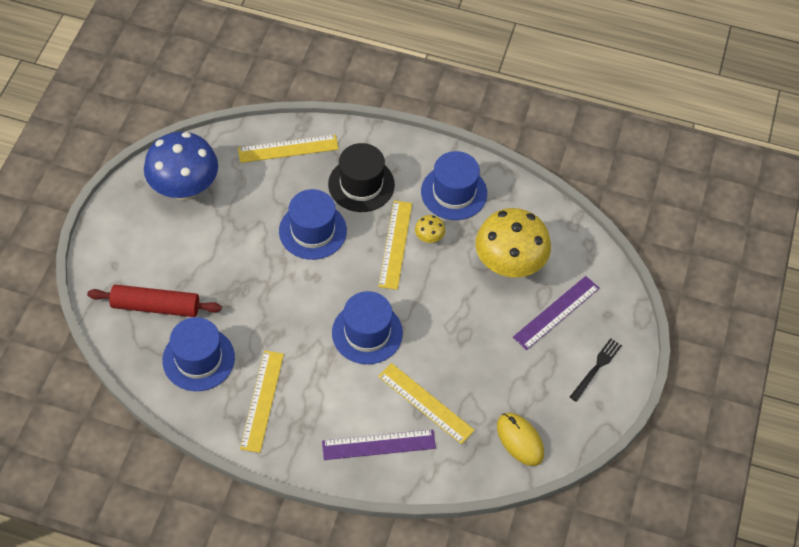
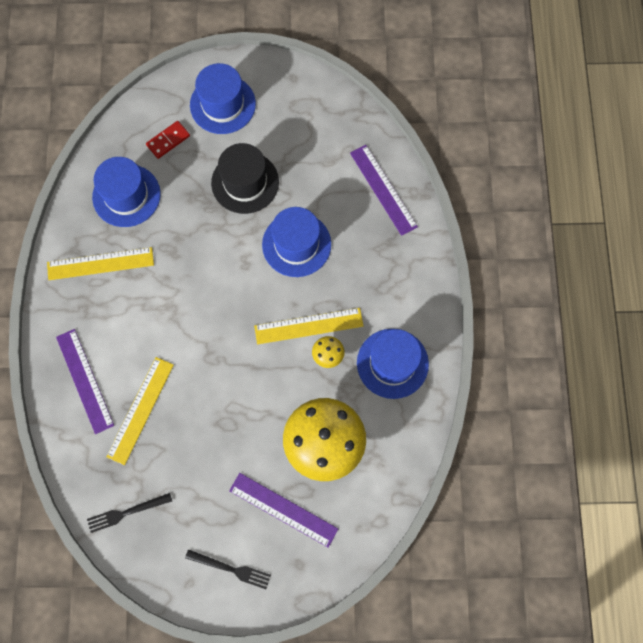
camera: 75 degrees right, 15 degrees up
red rolling pin [87,285,222,317] -> red domino [146,121,190,159]
blue mushroom [144,132,218,201] -> none
yellow ruler [238,135,339,163] -> purple ruler [350,145,418,236]
black hat [328,143,395,212] -> black hat moved to [211,143,279,214]
blue hat [332,291,403,364] -> blue hat moved to [190,63,256,134]
yellow mouse [497,413,544,466] -> black fork [87,493,172,533]

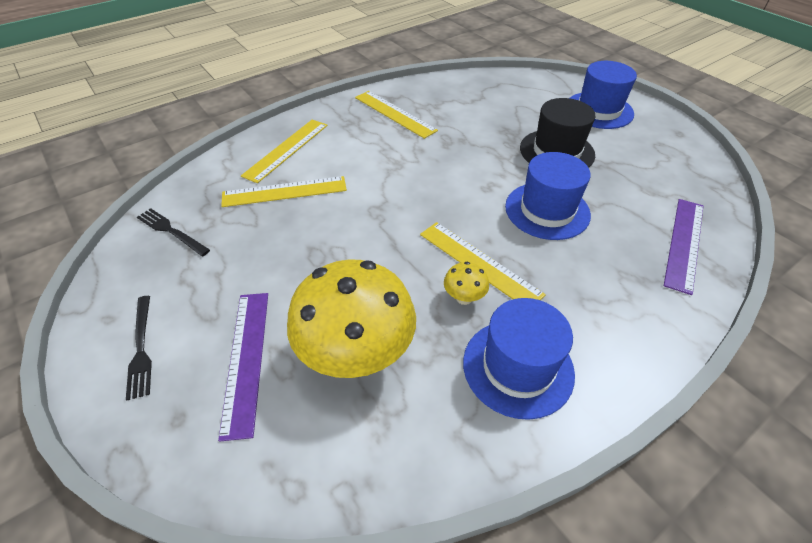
camera: 55 degrees right, 25 degrees down
purple ruler [56,329,114,434] -> yellow ruler [241,120,328,183]
blue hat [92,157,161,227] -> none
red domino [146,121,190,159] -> none

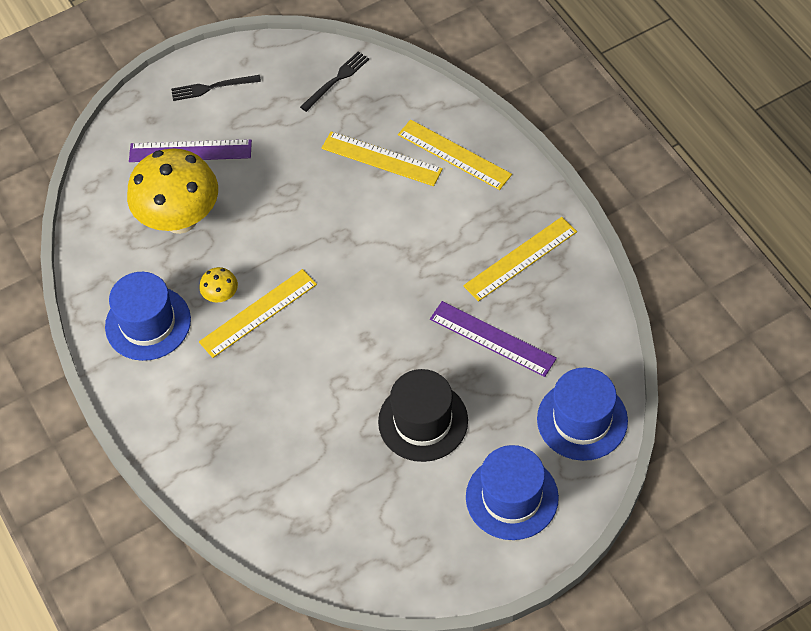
camera: 100 degrees right, 10 degrees up
yellow ruler [221,176,347,207] -> yellow ruler turned 60 degrees counterclockwise [321,131,443,186]
blue hat [505,152,591,240] -> blue hat moved to [537,368,628,461]
purple ruler [664,199,703,295] -> purple ruler moved to [430,301,557,377]

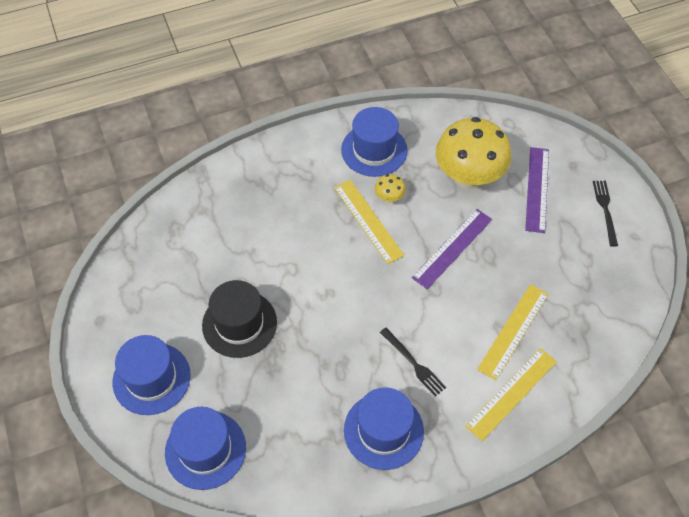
camera: 95 degrees right, 0 degrees up
black fork [300,51,369,112] -> black fork moved to [380,327,446,397]
purple ruler [430,301,557,377] -> purple ruler moved to [412,209,492,289]
yellow ruler [463,217,577,302] -> blue hat [344,387,424,470]

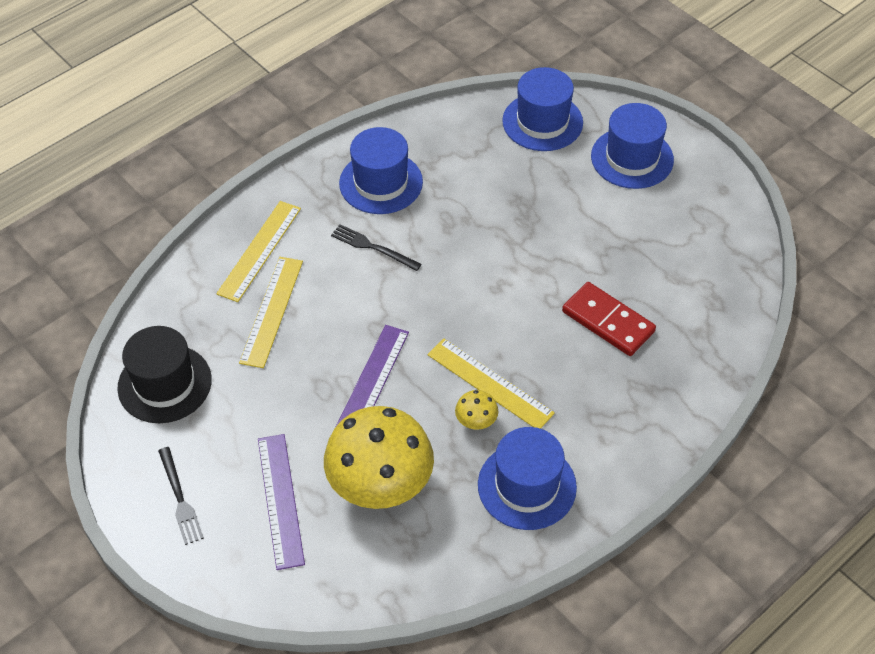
camera: 160 degrees right, 5 degrees down
black hat [202,280,277,358] -> black hat moved to [117,326,212,423]
none -> red domino [562,282,656,356]

